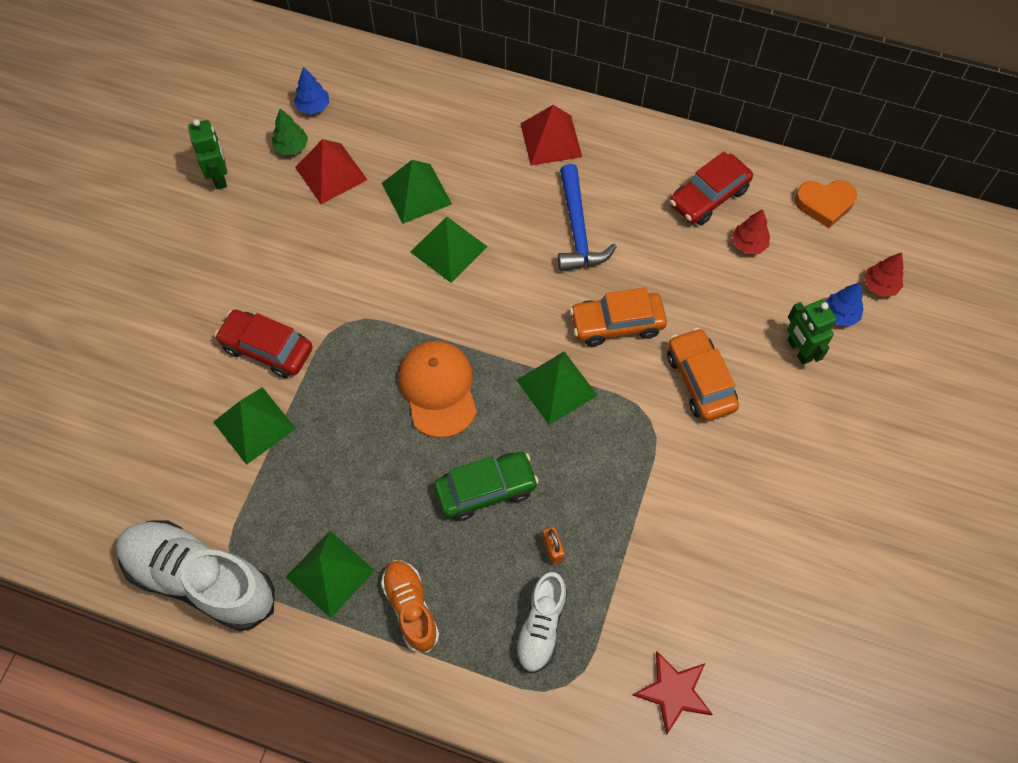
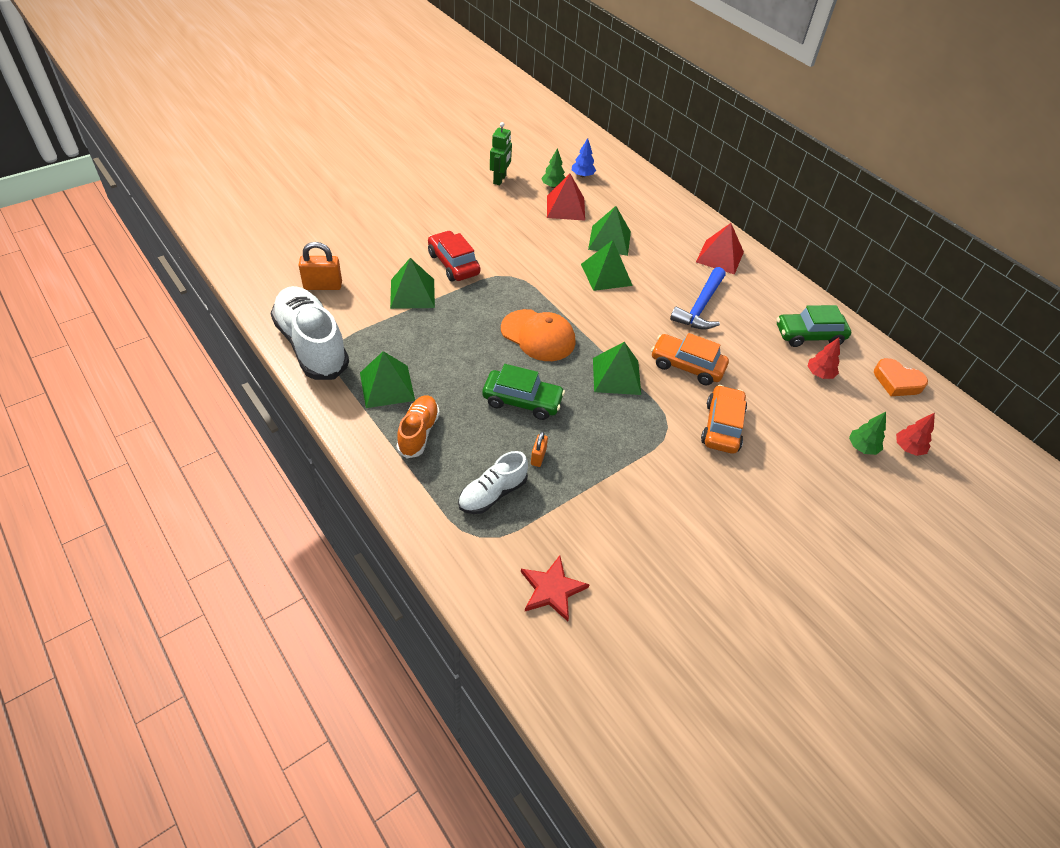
camera: 30 degrees right, 15 degrees down
orange cap [398,341,477,438] -> orange cap turned 105 degrees clockwise [501,309,576,361]
red car [670,151,753,225] -> green car [777,305,851,347]
green robot [787,299,836,365] -> none
blue tree [826,282,864,326] -> green tree [849,412,886,455]
none -> orange padlock [299,242,342,290]

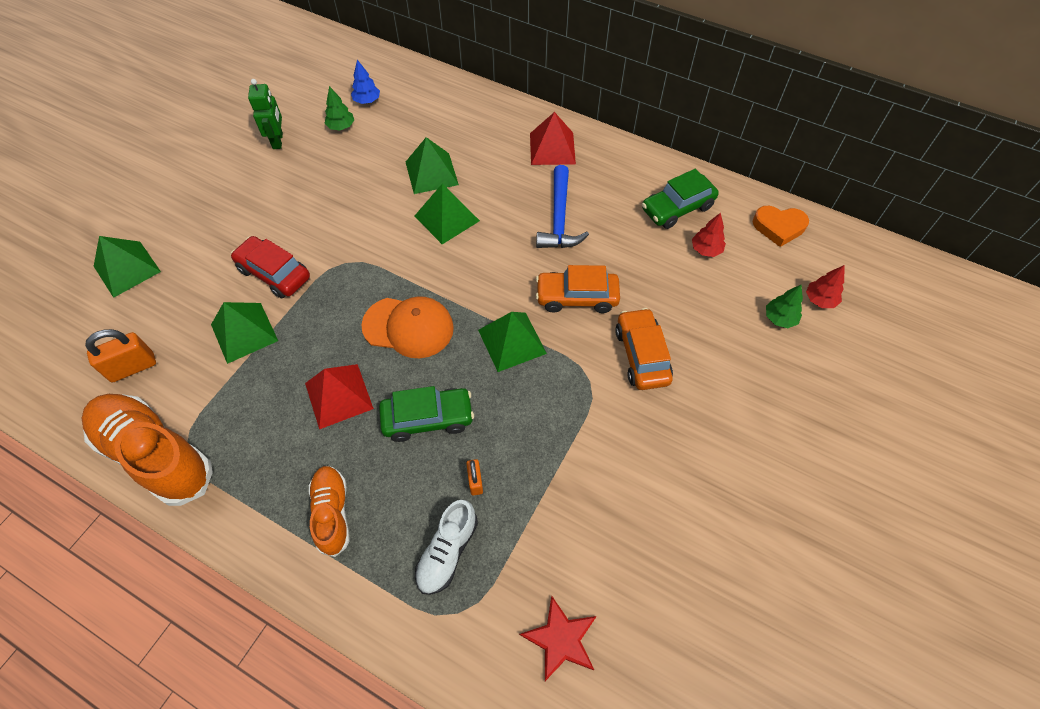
camera: 20 degrees left, 10 degrees up
white shoe [271,286,349,380] -> orange shoe [81,394,213,506]
green pyramid [360,351,415,408] -> green pyramid moved to [94,236,161,298]
red pyramid [547,173,585,221] -> red pyramid moved to [305,364,374,429]

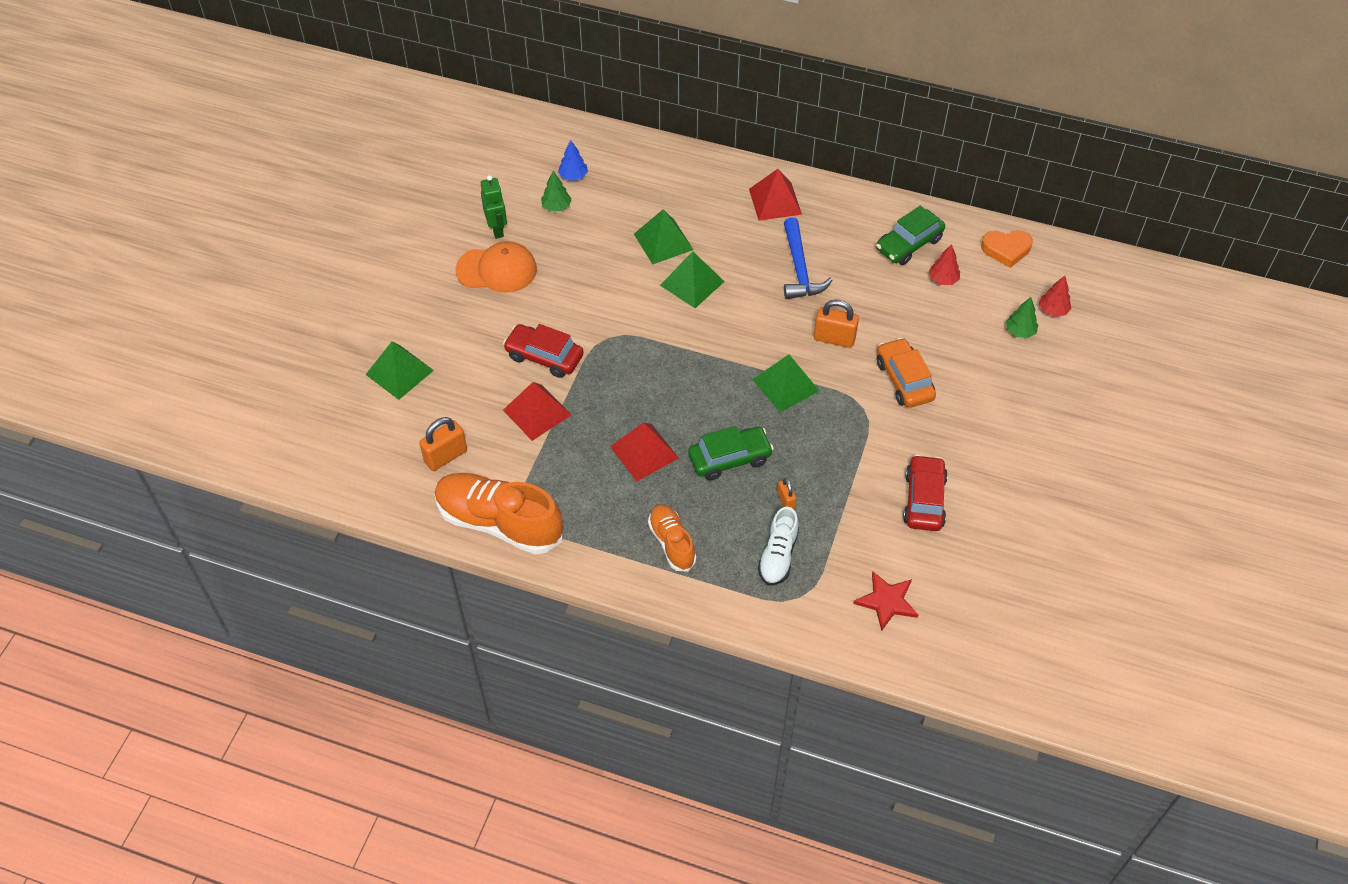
camera: 10 degrees left, 5 degrees down
green pyramid [211,302,278,364] -> red pyramid [503,382,571,441]
orange cap [361,296,454,358] -> orange cap moved to [455,241,537,293]
orange car [536,265,620,313] -> orange padlock [814,300,859,348]
none -> red car [903,455,948,531]

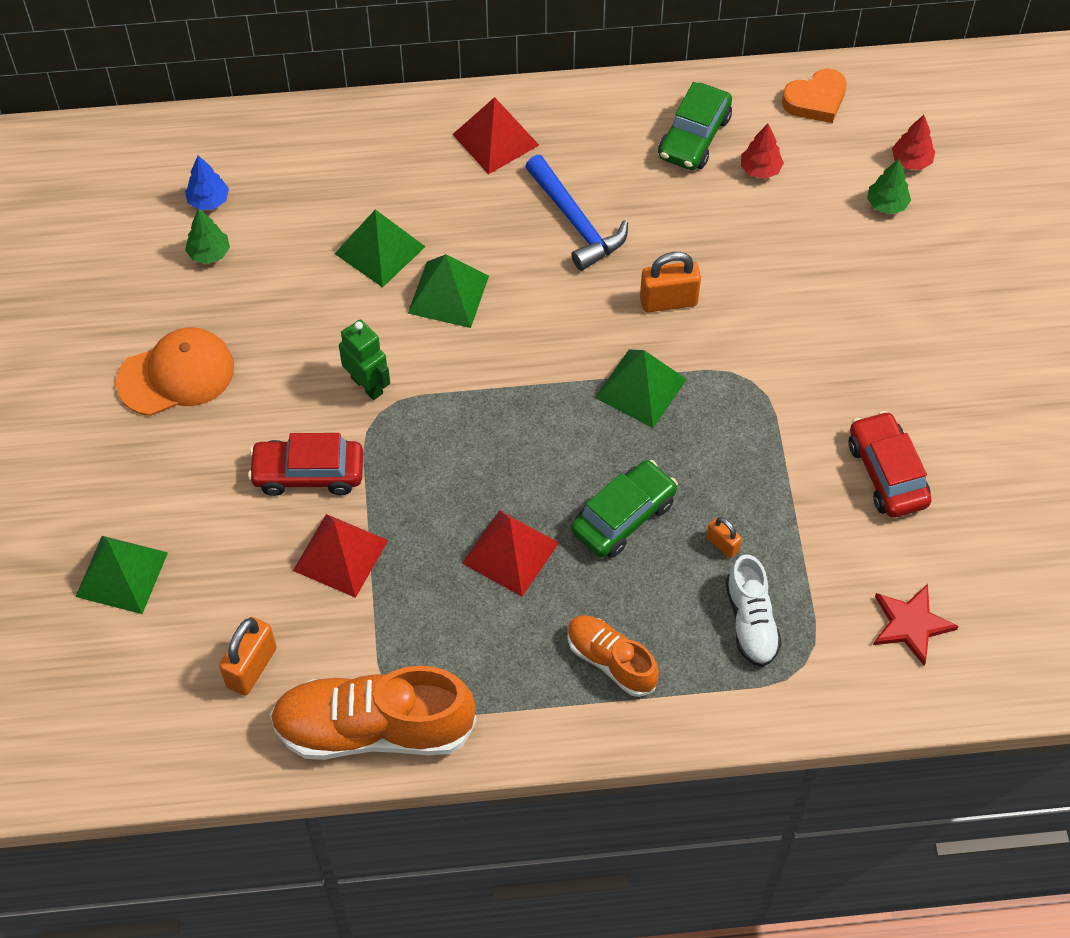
camera: 25 degrees left, 5 degrees up
green robot [481,175,507,239] -> green robot moved to [339,319,390,400]
orange car [877,338,936,408] -> none

